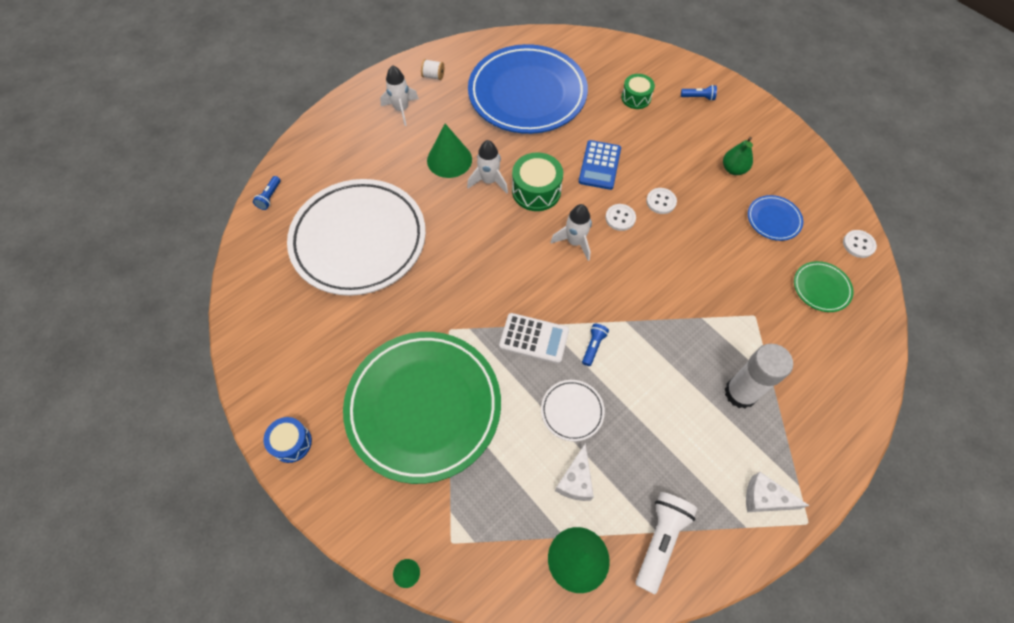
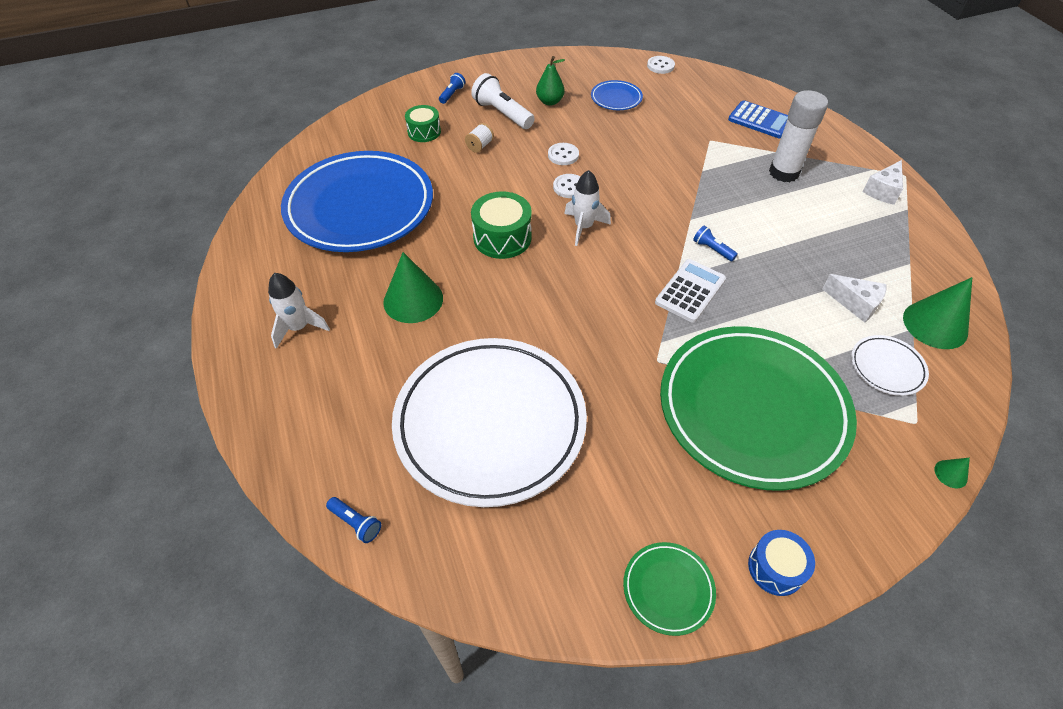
camera: 70 degrees left, 10 degrees down
white spool [421,59,444,80] -> white spool moved to [465,123,494,153]
white rocket [467,140,508,194] -> none
white plate [541,380,605,441] -> white plate moved to [851,335,929,396]
blue calculator [579,140,621,190] -> blue calculator moved to [728,100,788,138]
white flashlight [636,492,697,595] -> white flashlight moved to [471,73,535,129]
green plate [794,261,853,312] -> green plate moved to [623,542,716,636]

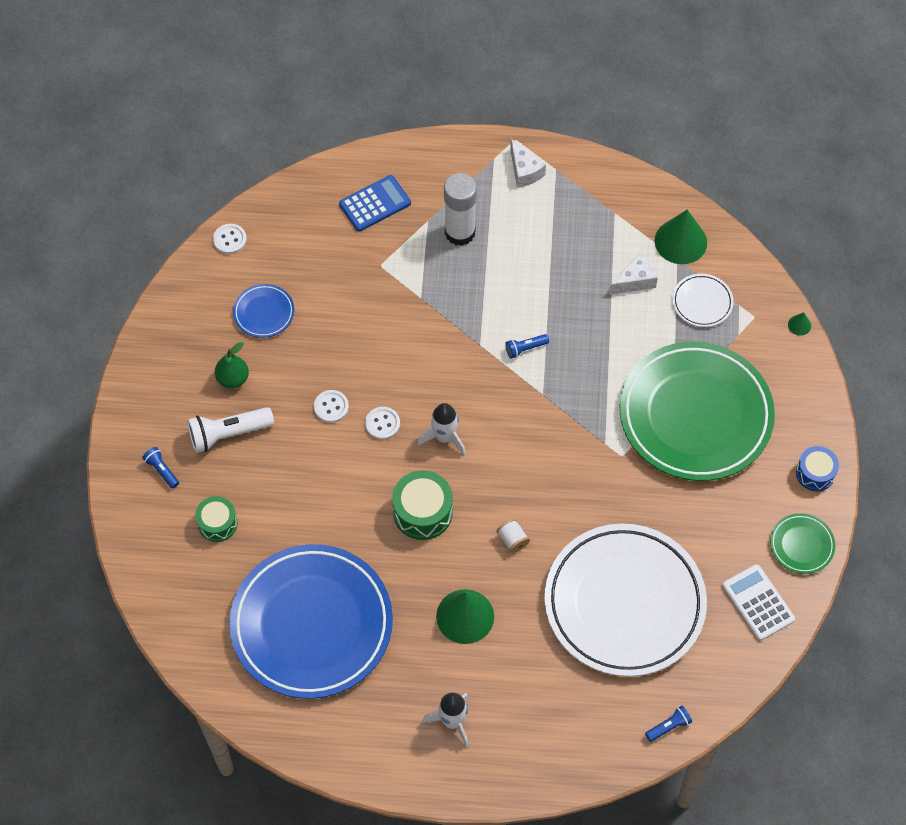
camera: 65 degrees left, 10 degrees up
white spool [465,123,494,153] -> white spool moved to [497,518,530,553]
white calculator [655,259,726,323] -> white calculator moved to [722,564,795,641]

